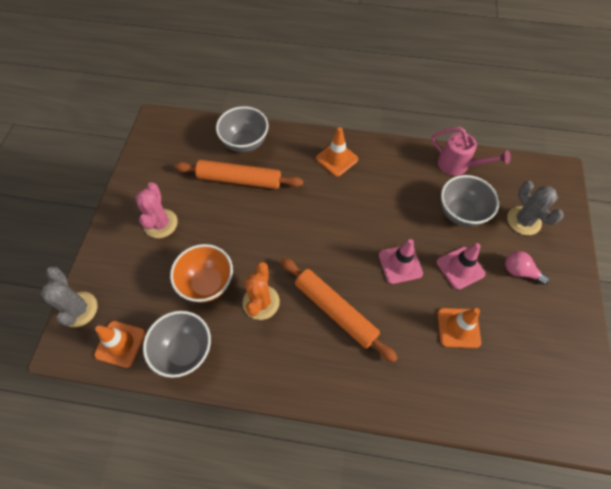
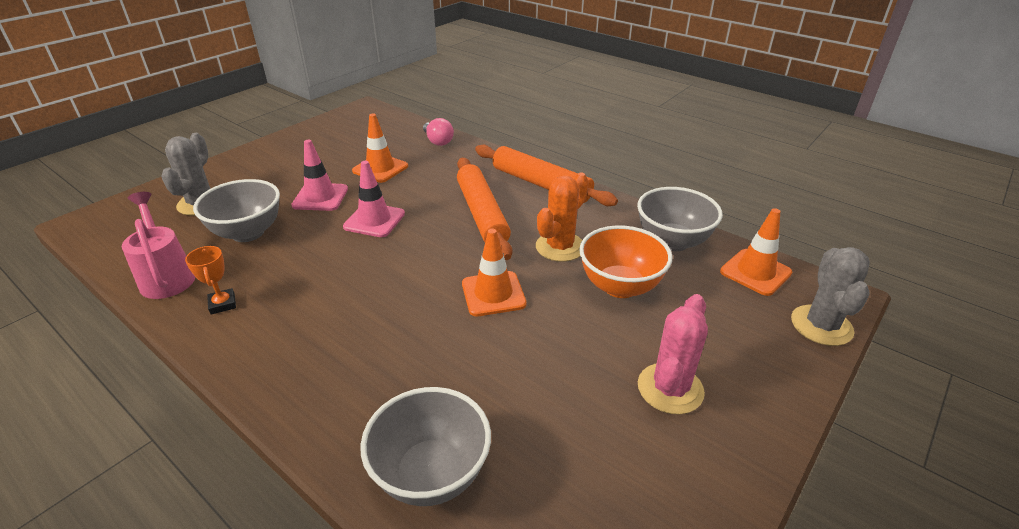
camera: 150 degrees left, 25 degrees down
orange rolling pin [174,160,303,189] -> orange rolling pin moved to [475,144,618,206]
orange traffic cone [316,127,358,177] -> orange traffic cone moved to [462,229,526,316]
pink light bulb [505,251,549,285] -> pink light bulb moved to [423,118,454,146]
none -> orange trophy [185,246,236,315]

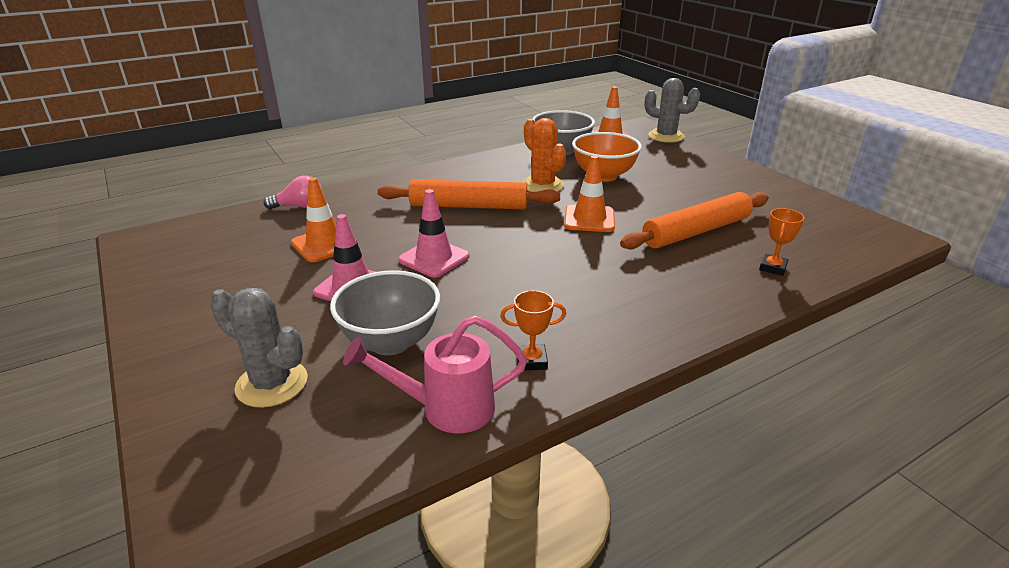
camera: 70 degrees left, 5 degrees down
grey bowl [360,387,491,506] -> orange trophy [759,208,804,276]
orange rolling pin [475,144,618,206] -> orange rolling pin moved to [620,192,769,250]
pink cactus [638,294,708,414] -> none

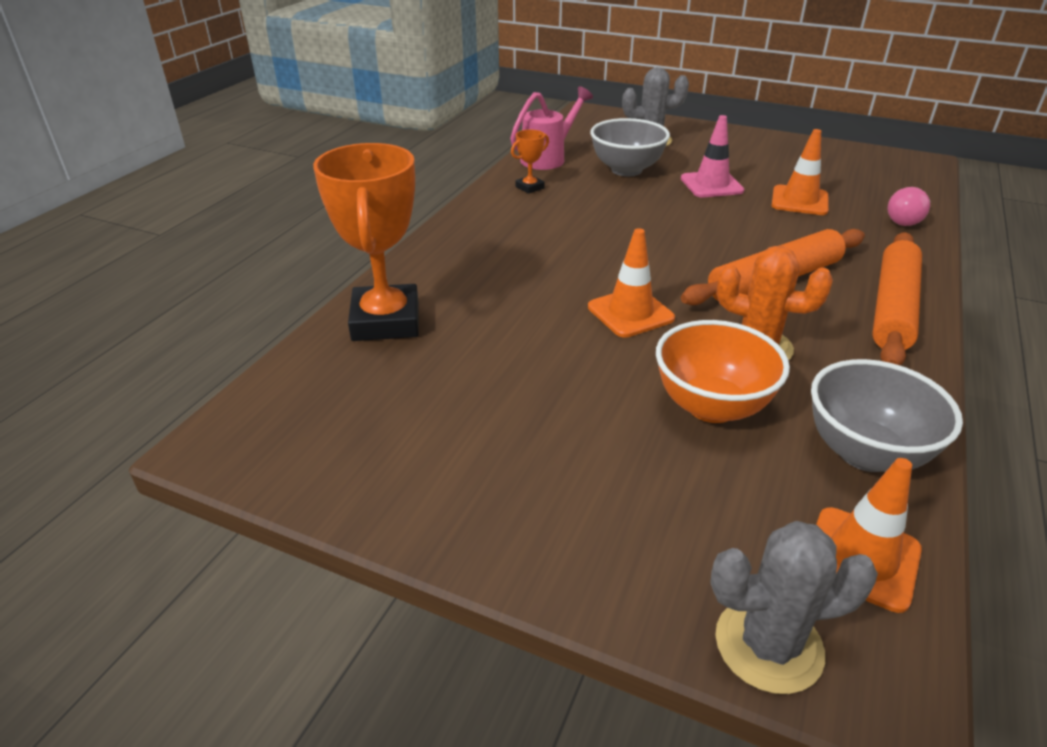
camera: 145 degrees right, 5 degrees up
pink traffic cone [398,189,470,277] -> none
orange rolling pin [620,192,769,250] -> orange rolling pin moved to [872,232,922,365]
orange trophy [759,208,804,276] -> orange trophy [313,143,419,341], size x2.31

